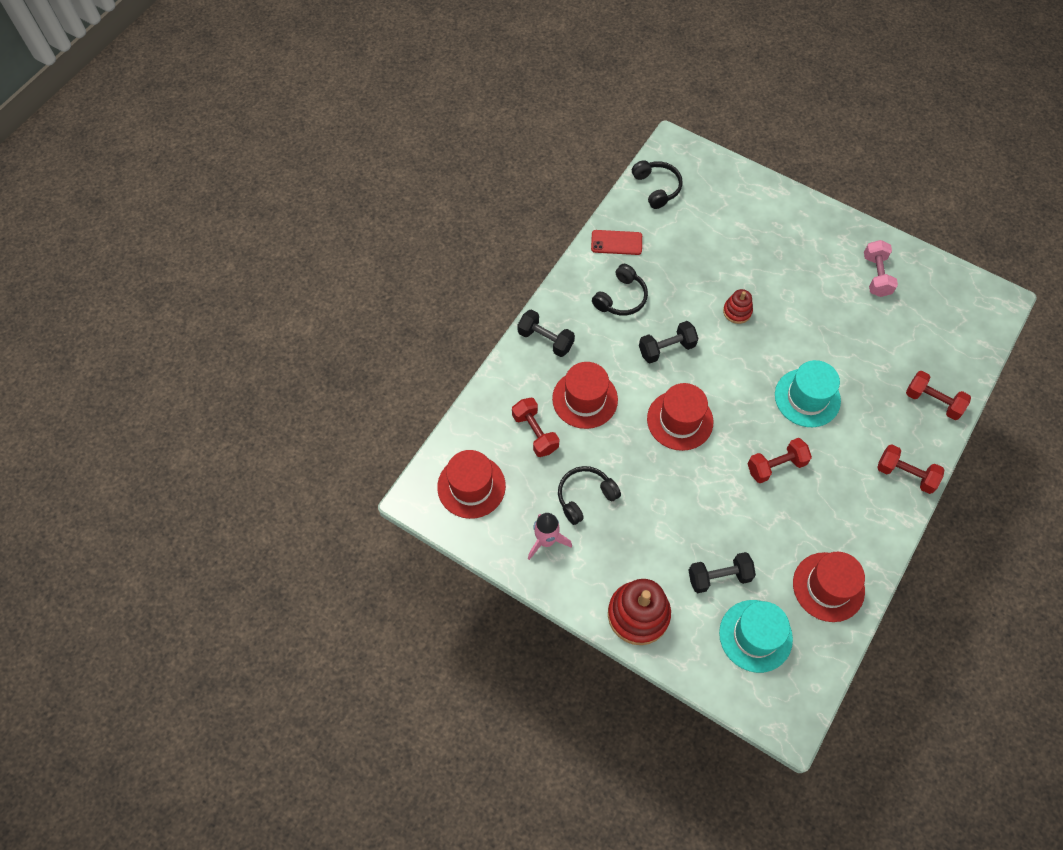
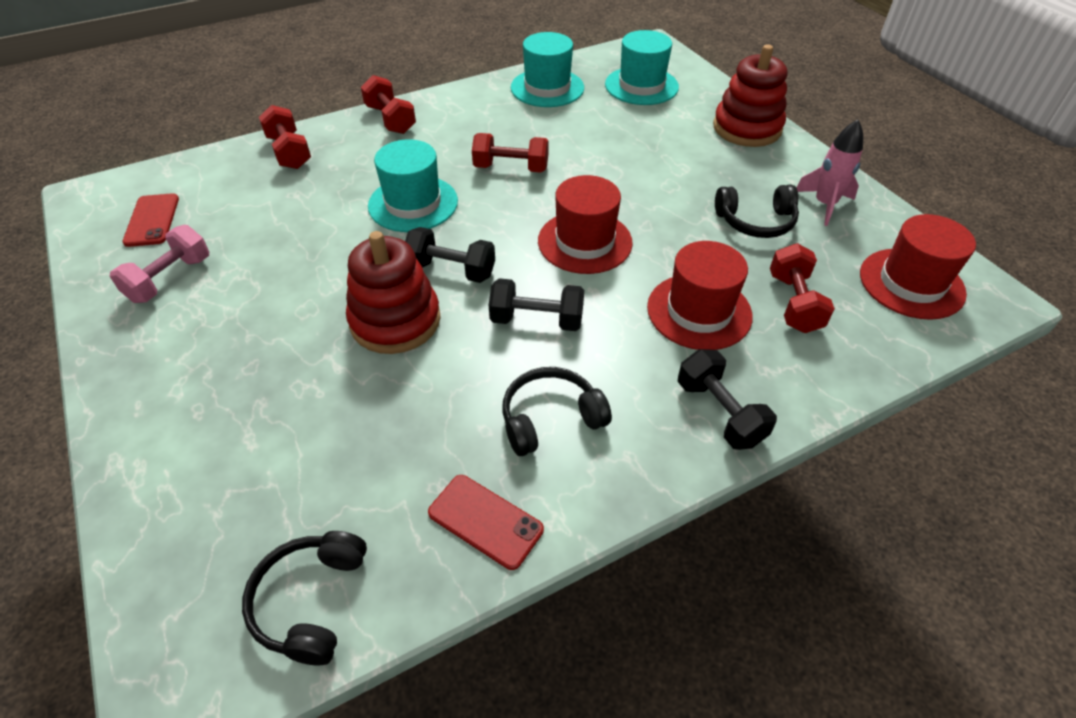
camera: 150 degrees left, 15 degrees down
black dumbbell [688,552,756,593] -> black dumbbell moved to [405,227,495,283]
red stacking toy [723,289,753,324] -> red stacking toy [346,231,441,354], size x1.88
red hat [793,552,865,622] -> turquoise hat [511,32,584,107]
none -> red phone [122,193,179,247]

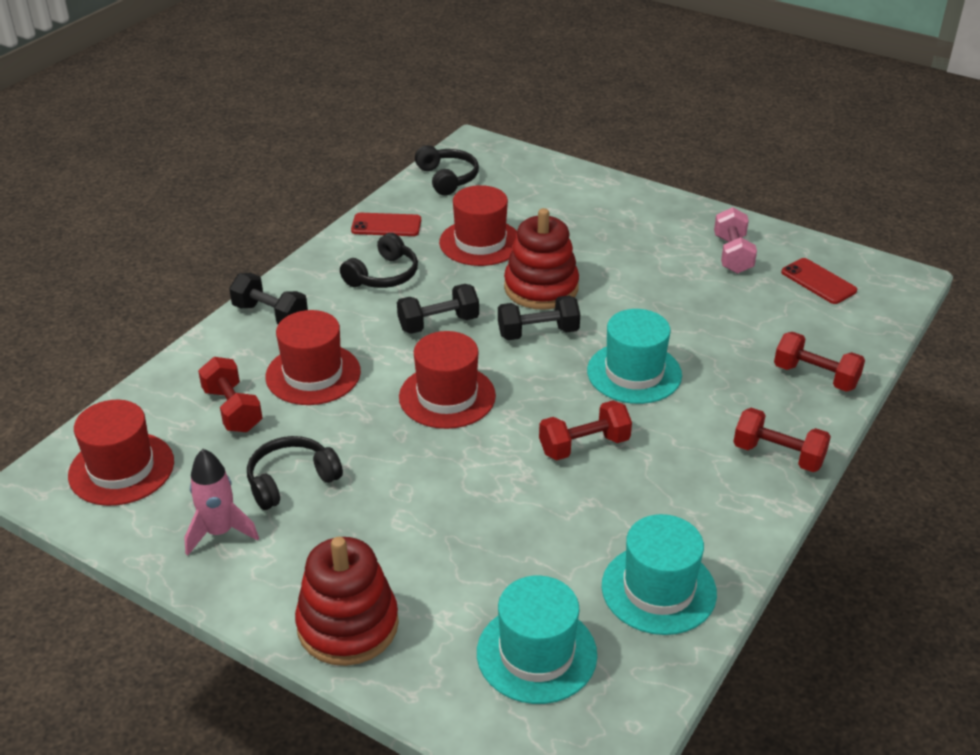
camera: 150 degrees right, 10 degrees down
none -> red hat [439,185,517,266]

